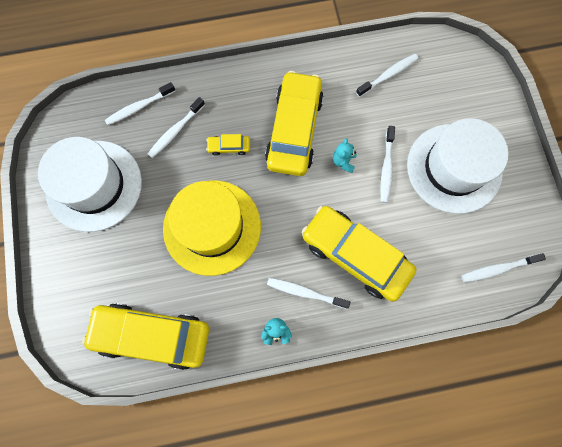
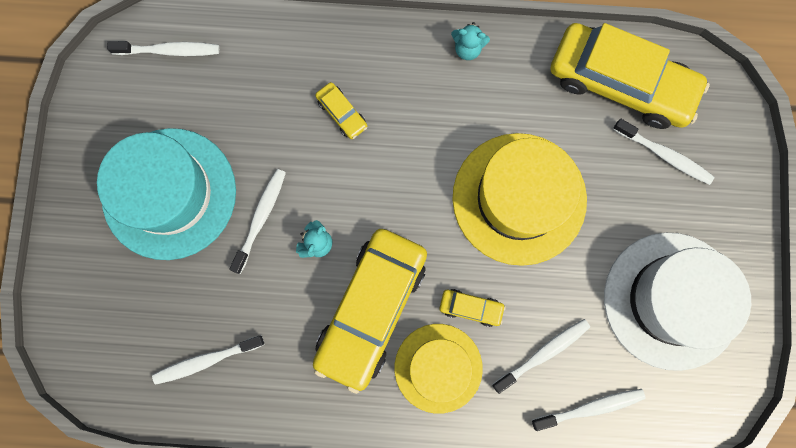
camera: 165 degrees left, 5 degrees up
white toothbrush [267,278,350,309] -> white toothbrush moved to [613,119,715,185]
yellow car [302,206,416,302] -> yellow car [315,82,367,139], size x0.41
white hat [407,118,508,214] -> turquoise hat [97,128,236,260]
none -> yellow hat [395,324,483,414]

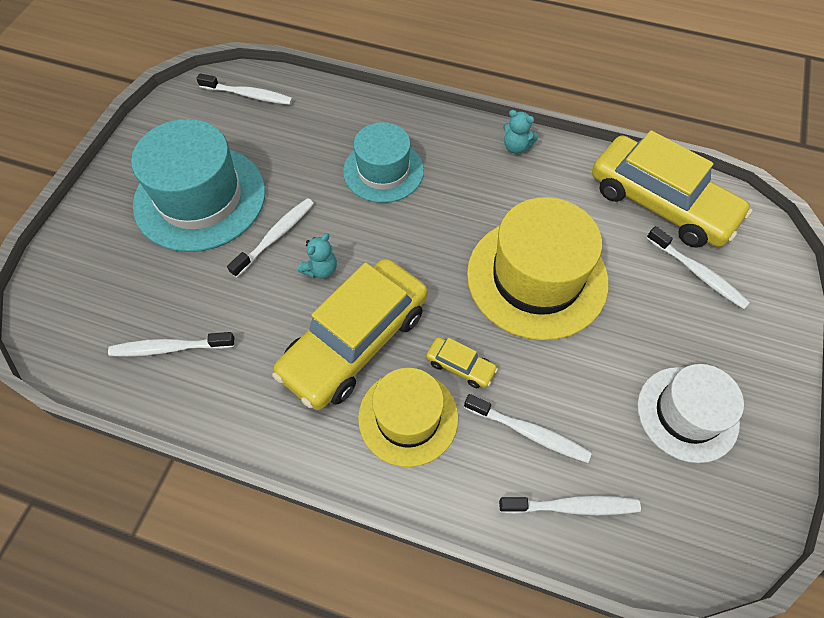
camera: 15 degrees right, 20 degrees down
yellow car [315,82,367,139] -> turquoise hat [343,122,424,203]
white toothbrush [492,319,590,394] -> white toothbrush turned 45 degrees clockwise [464,394,592,463]
white hat [604,233,751,371] -> white hat [637,364,744,463], size x0.63

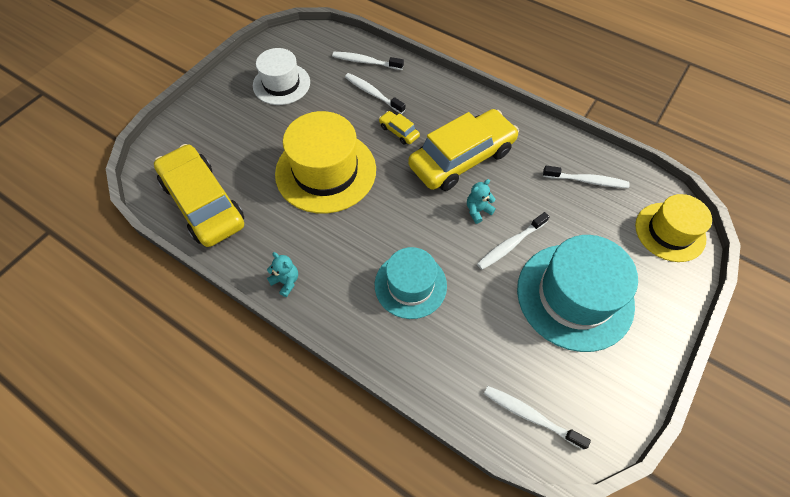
camera: 165 degrees left, 0 degrees up
yellow hat [358,368,458,467] -> yellow hat moved to [635,194,712,262]
white toothbrush [646,226,750,309] -> none

